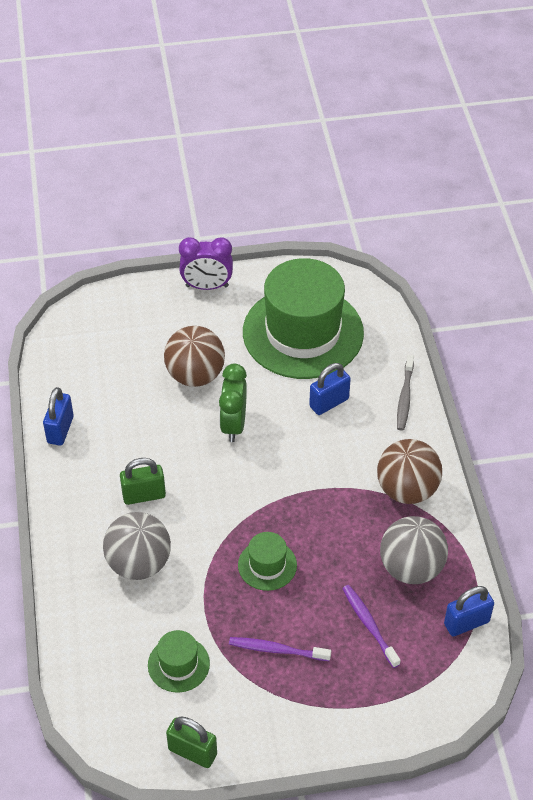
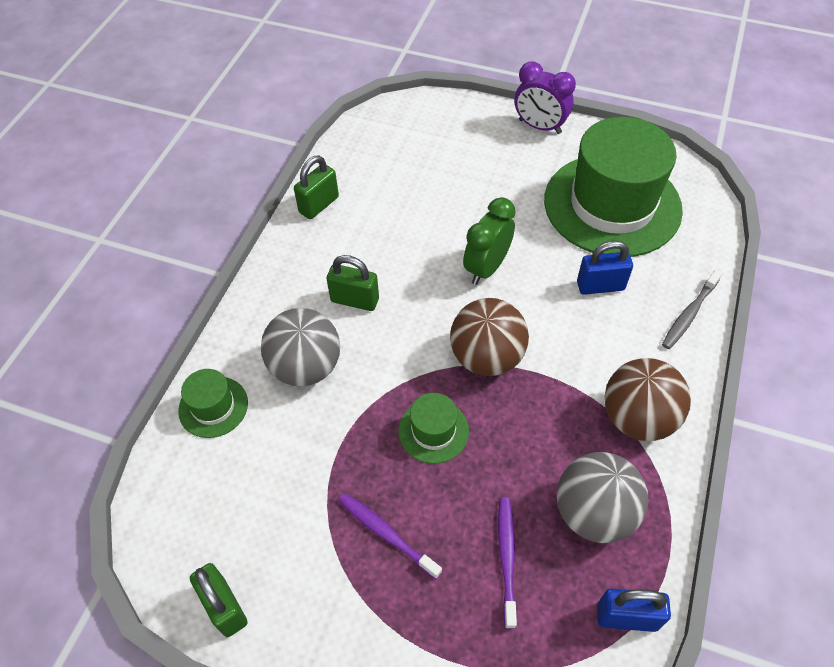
camera: 30 degrees right, 5 degrees up
blue padlock [43,387,74,445] -> green padlock [294,156,339,219]
green hat [148,630,210,693] -> green hat moved to [178,369,248,438]
brown ball [164,326,225,387] -> brown ball moved to [450,298,529,376]

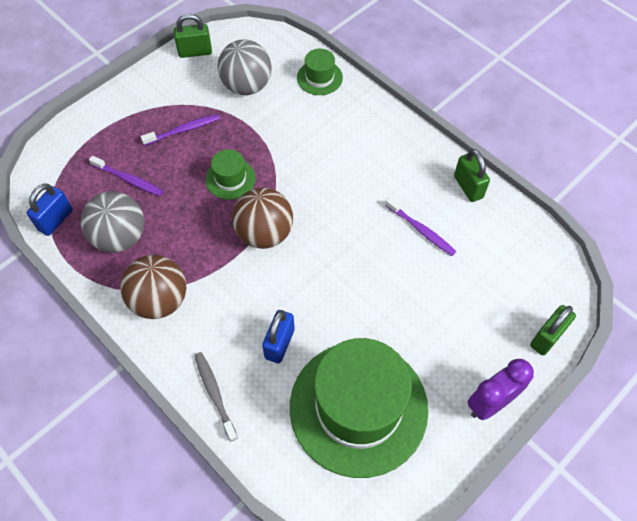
camera: 115 degrees right, 5 degrees up
grey ball [261,308,340,387] -> grey ball moved to [218,39,272,95]
green padlock [327,255,379,311] -> green padlock moved to [530,305,576,355]
green clock [463,197,516,285] -> none
none -> purple toothbrush [385,197,456,256]

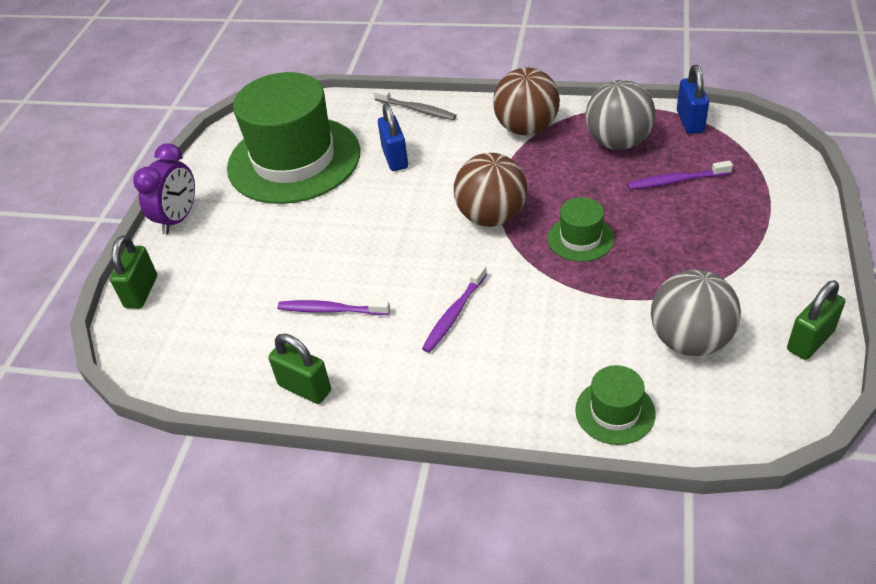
camera: 150 degrees right, 15 degrees down
purple toothbrush [141,114,220,146] -> purple toothbrush moved to [422,264,487,353]

